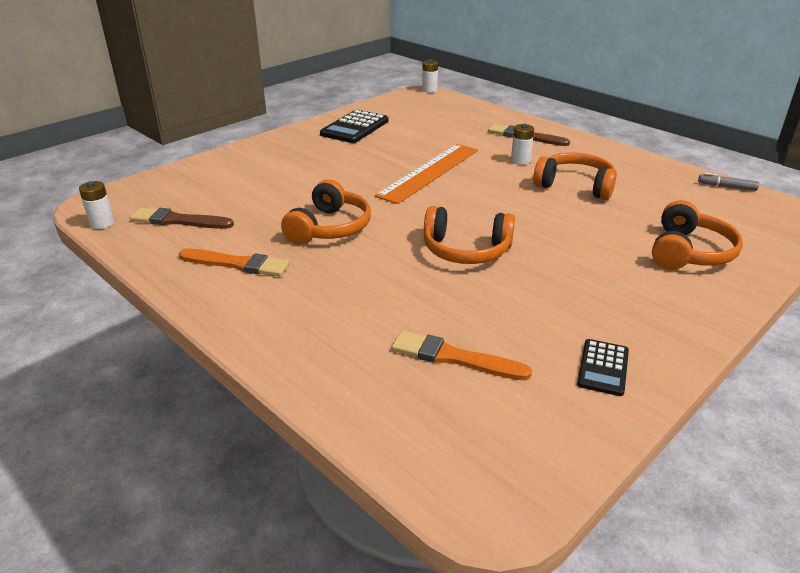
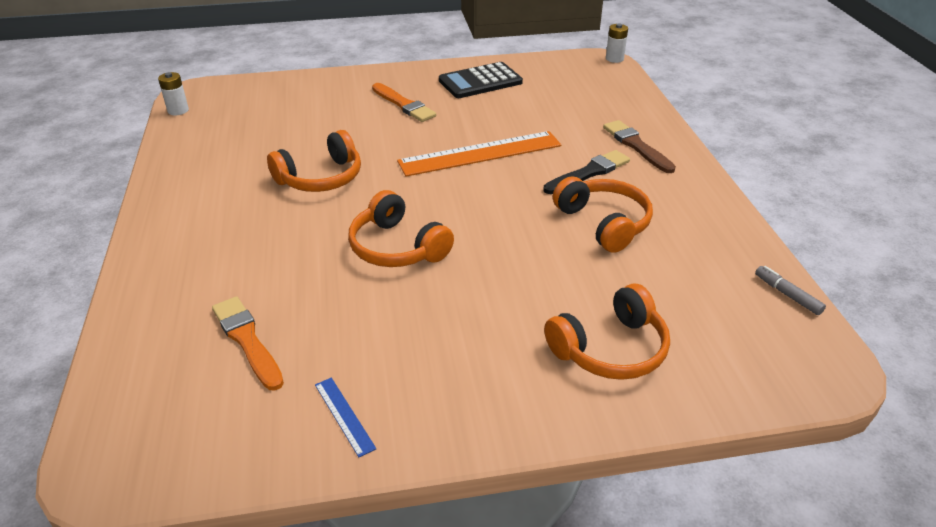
camera: 35 degrees right, 5 degrees up
brown brush [130,208,234,229] -> none
orange brush [179,249,290,276] -> orange brush moved to [372,83,436,122]
white battery [511,124,534,165] -> black brush [543,150,630,194]
black calculator [577,339,629,396] -> blue ruler [315,378,376,457]

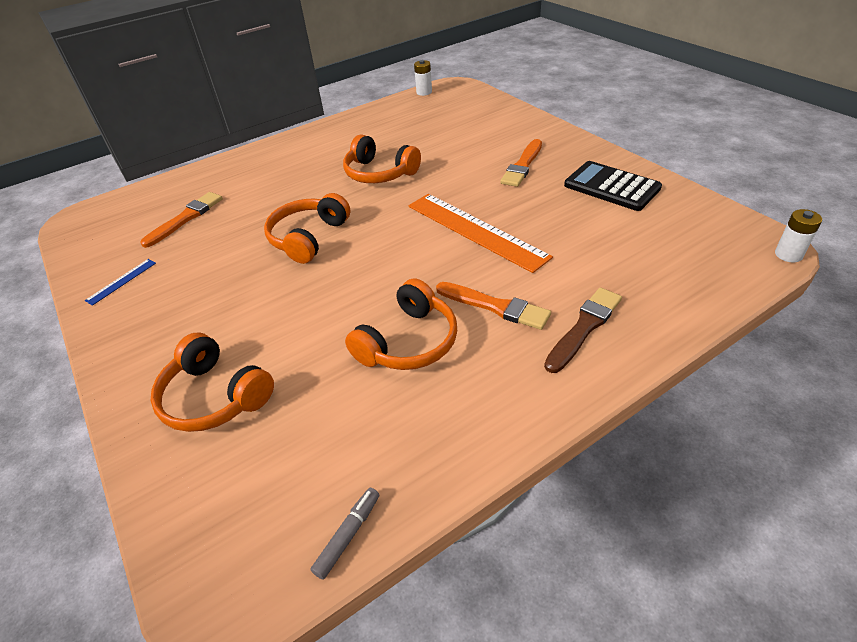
camera: 70 degrees right, 5 degrees up
black brush [543,150,630,194] -> orange brush [436,282,551,330]

